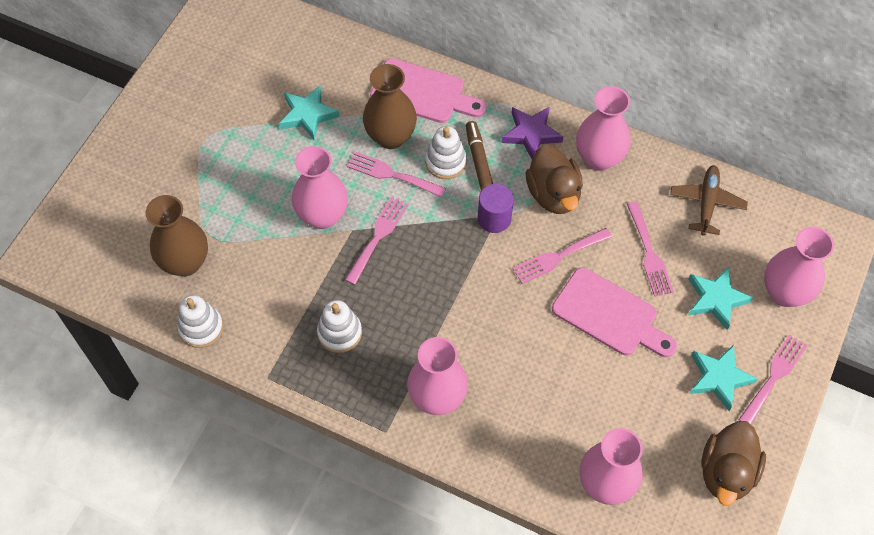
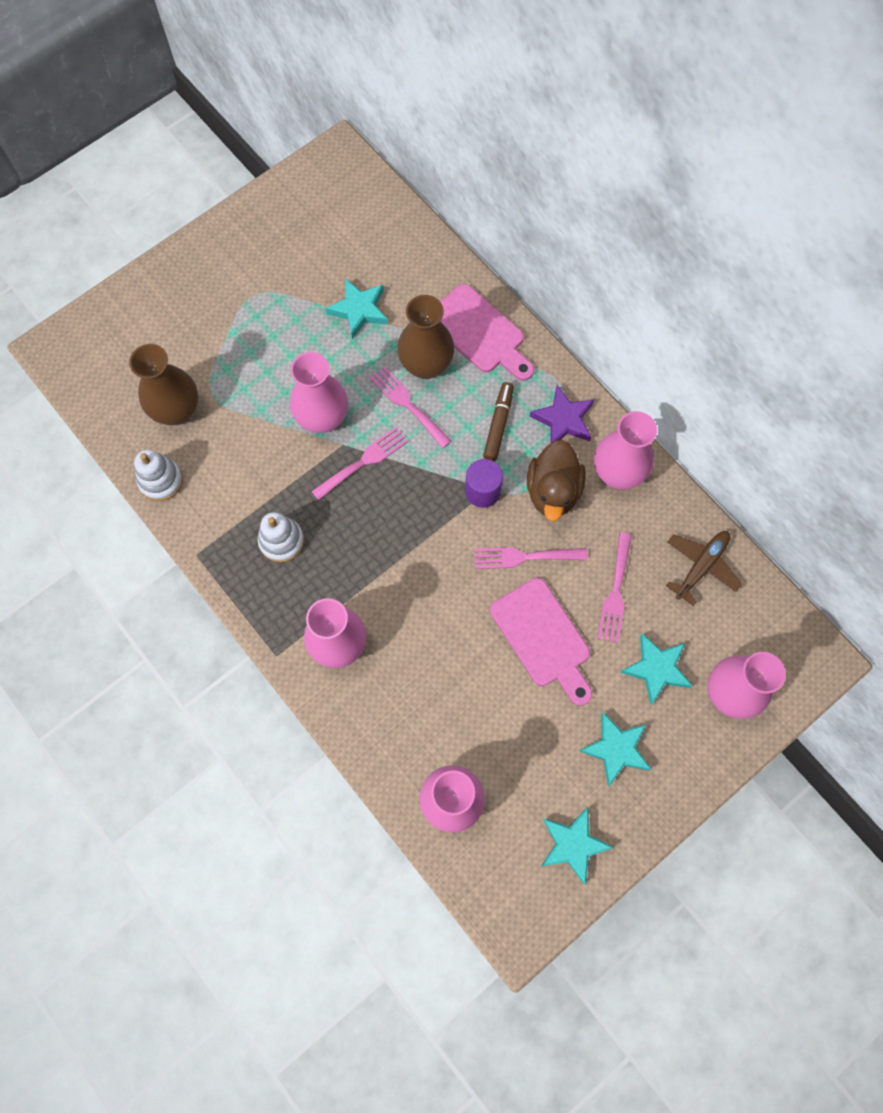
camera: 25 degrees right, 10 degrees up
white stacking toy [425,126,467,179] -> none
brown duck [701,421,766,506] -> turquoise star [541,807,614,885]
pink fork [739,334,807,424] -> none

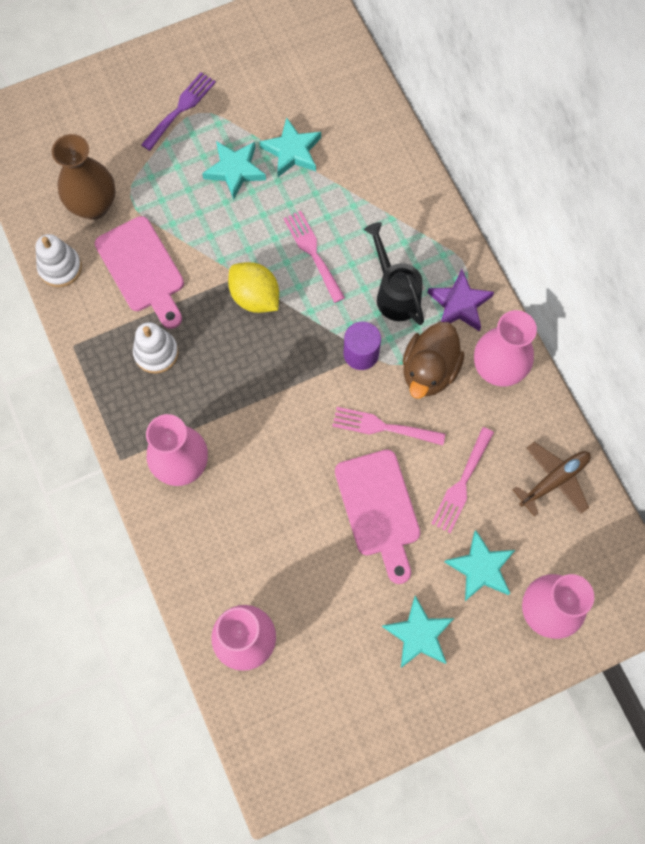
camera: 15 degrees right, 0 degrees up
pink vase [290,352,348,433] -> none
pink fork [311,427,408,500] -> yellow lemon [228,262,279,313]
brown vase [397,295,454,379] -> none
pink cutting board [440,284,534,381] -> pink cutting board moved to [95,216,184,329]
brown marker [483,382,514,461] -> black watering can [364,222,424,325]
turquoise star [541,807,614,885] -> turquoise star moved to [202,141,266,200]
none -> purple fork [141,72,216,151]

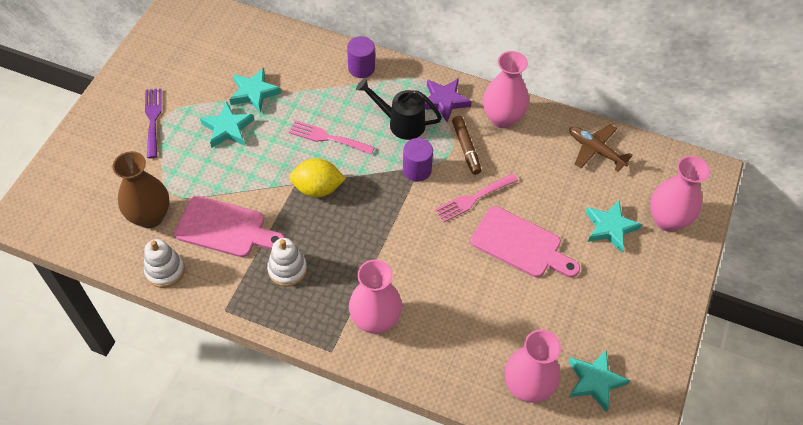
camera: 45 degrees left, 15 degrees down
turquoise star [382,596,454,668] -> turquoise star moved to [568,350,630,412]
brown duck [403,322,465,399] -> brown marker [452,116,481,175]
pink fork [431,427,494,533] -> none
brown plane [513,442,591,516] -> brown plane turned 60 degrees counterclockwise [569,124,633,172]
none -> purple cylinder [347,36,375,78]

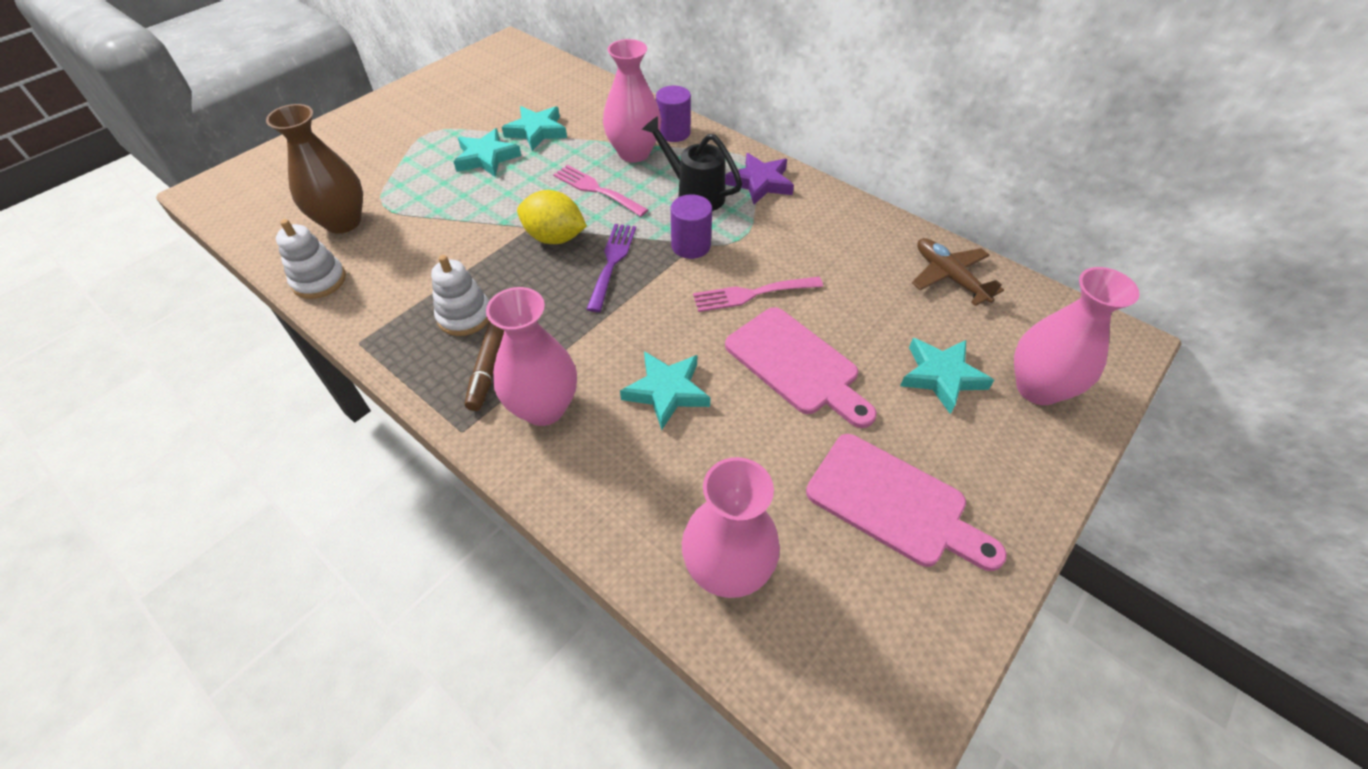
camera: 20 degrees right, 5 degrees down
purple fork [145,88,162,158] -> purple fork moved to [587,224,636,312]
pink cutting board [174,196,285,257] -> pink cutting board moved to [806,434,1007,571]
brown marker [452,116,481,175] -> brown marker moved to [465,321,504,411]
pink vase [483,51,529,128] -> pink vase moved to [603,39,662,163]
turquoise star [568,350,630,412] -> turquoise star moved to [620,351,711,430]

